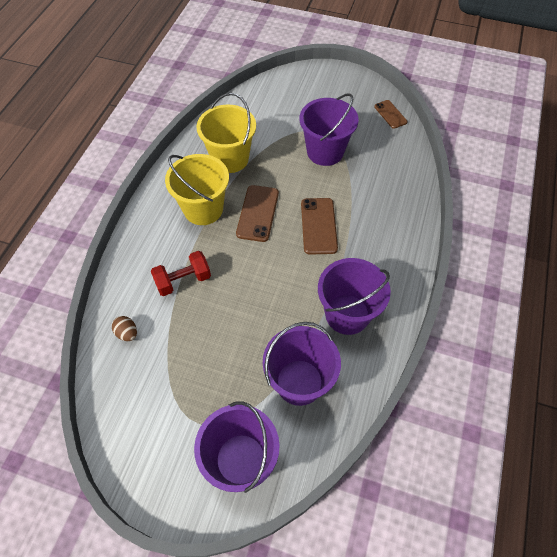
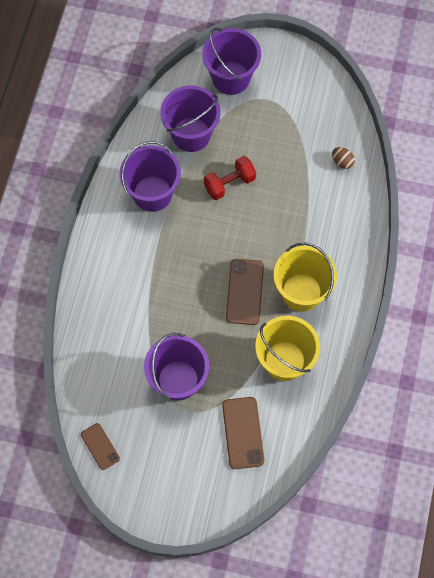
camera: 175 degrees right, 10 degrees up
red dumbbell [151,251,211,296] -> red dumbbell moved to [204,156,256,200]
brown phone [301,198,338,255] -> brown phone moved to [222,397,264,469]

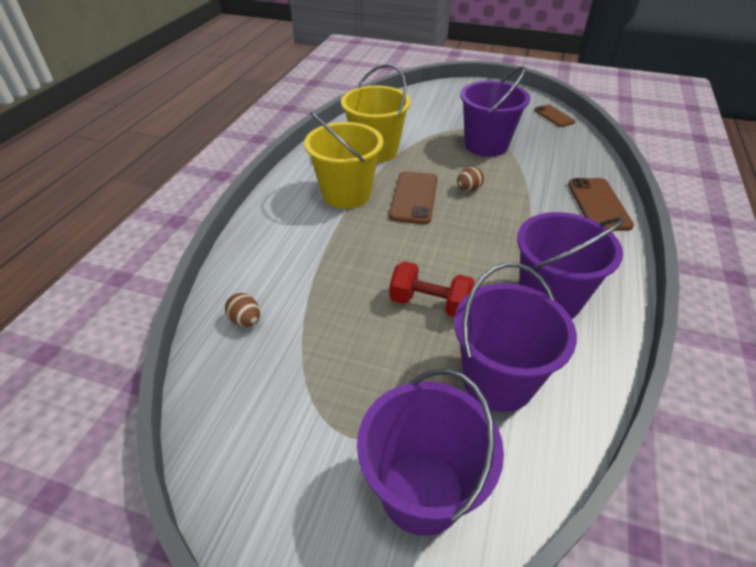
camera: 175 degrees left, 25 degrees down
red dumbbell [204,156,256,200] -> red dumbbell turned 45 degrees clockwise [389,261,475,317]
brown phone [222,397,264,469] -> brown phone moved to [568,178,634,231]
none -> brown egg [457,167,484,191]

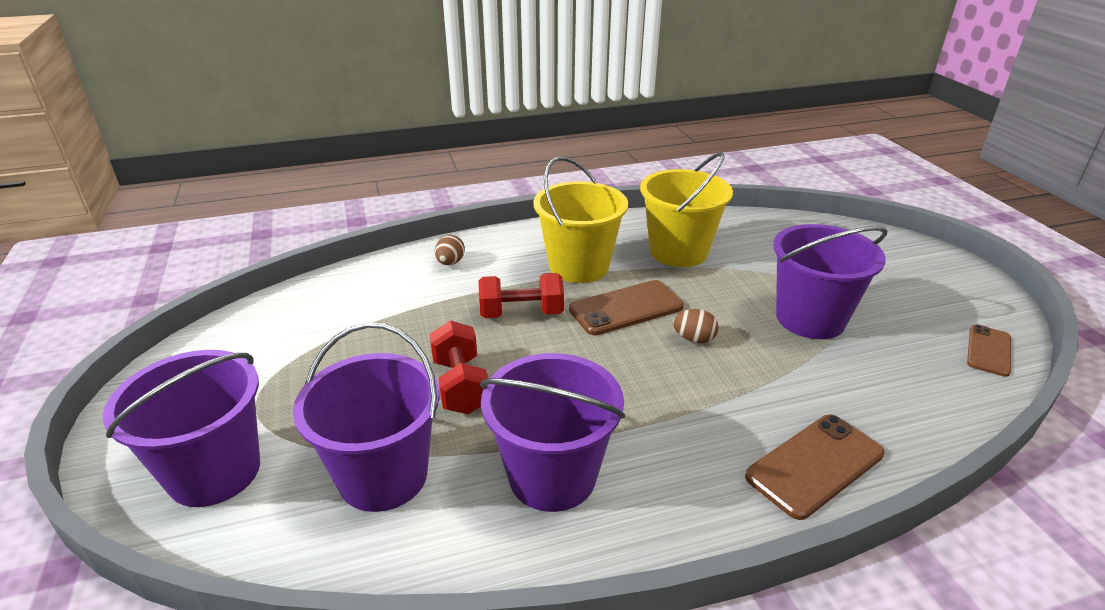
camera: 55 degrees right, 10 degrees down
brown egg [225,293,260,327] -> brown egg moved to [435,235,465,265]
none -> red dumbbell [478,273,564,318]

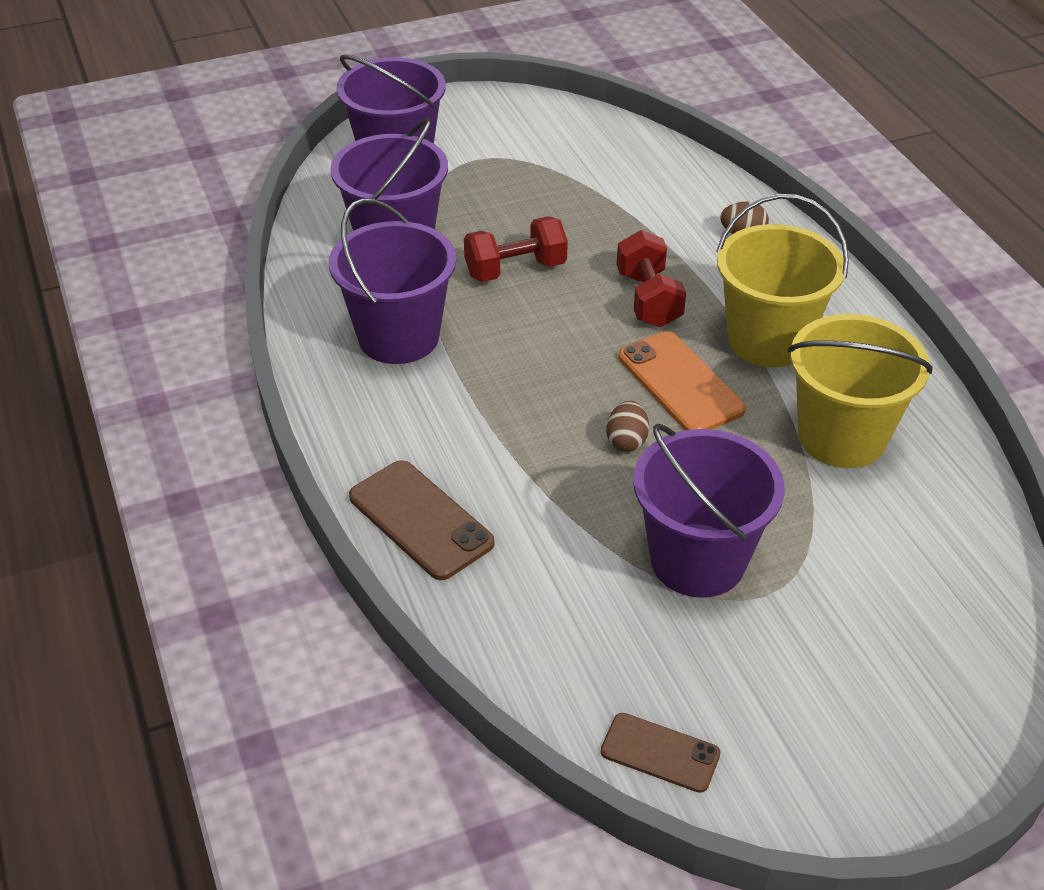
camera: 85 degrees right, 10 degrees up
brown phone [569,280,684,336] -> orange phone [618,331,746,430]

